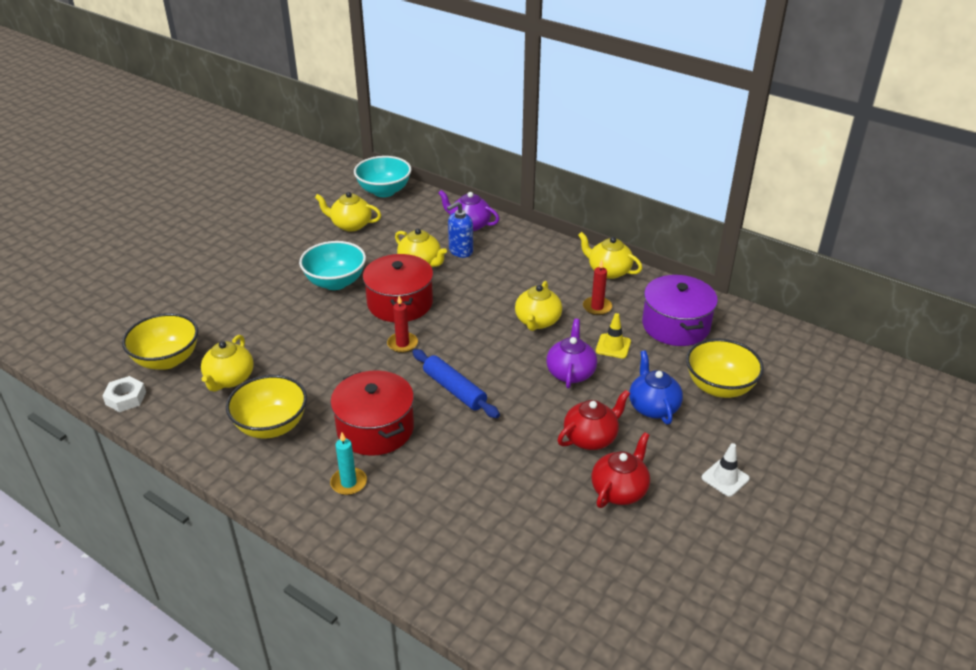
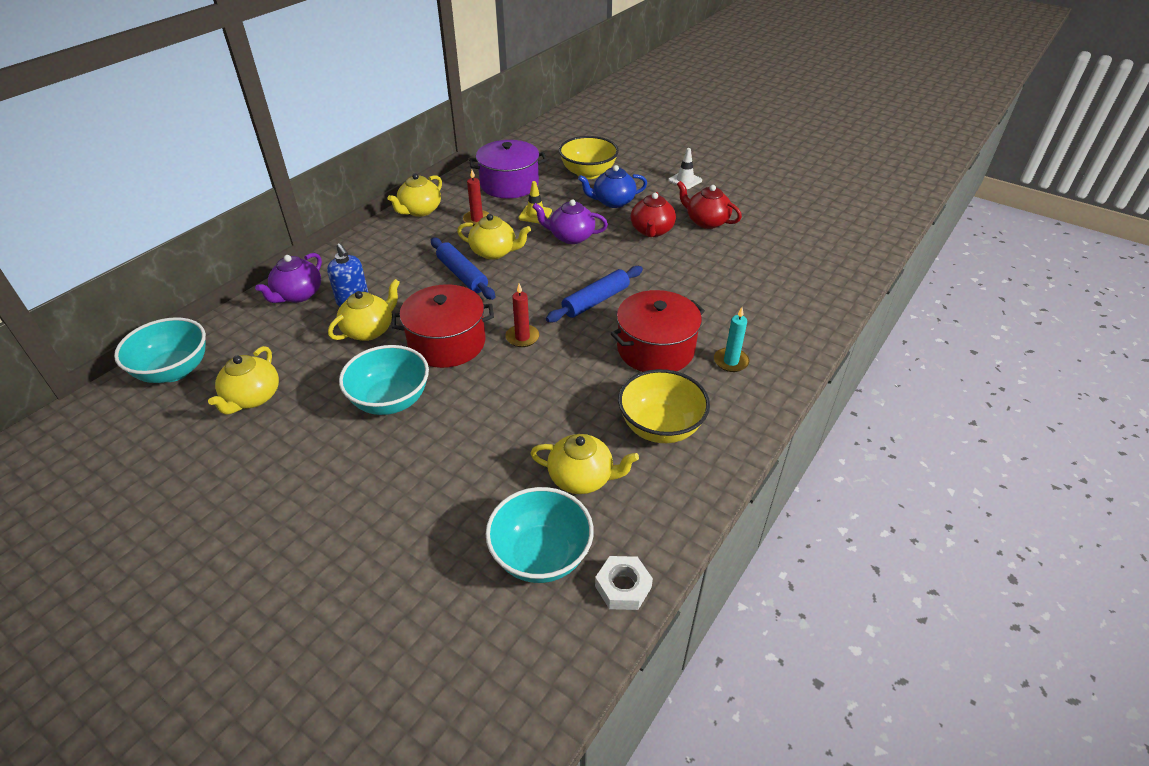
camera: 90 degrees left, 5 degrees up
yellow bowl [122,313,198,370] -> turquoise bowl [485,487,594,583]
red teapot [558,390,630,450] -> red teapot turned 135 degrees counterclockwise [631,192,676,237]
none -> blue rolling pin [431,237,495,300]

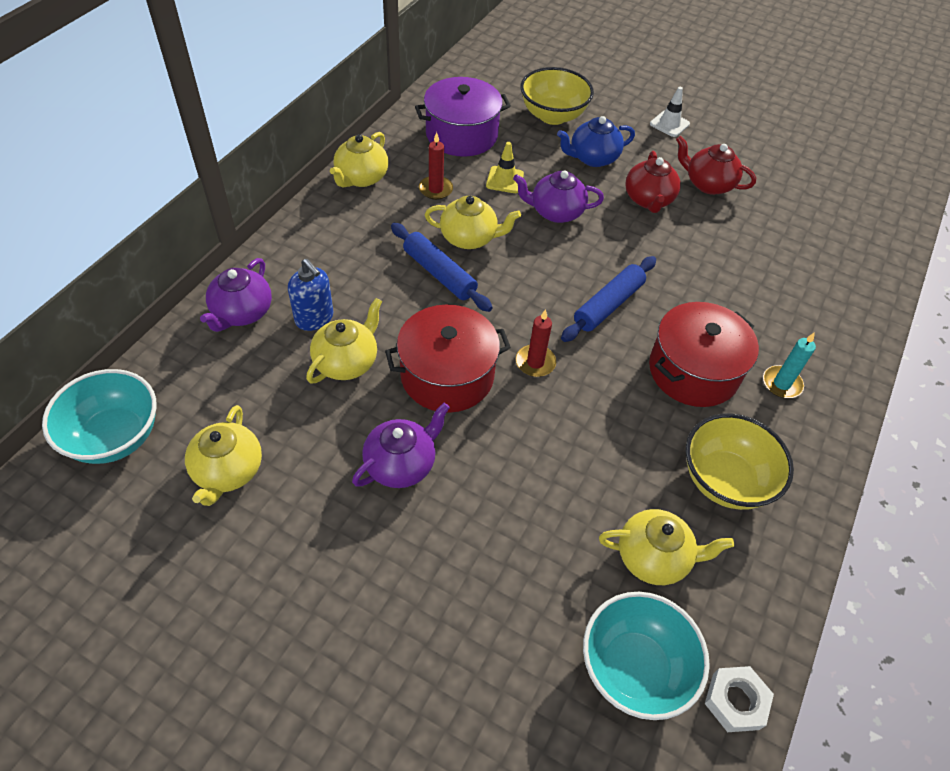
camera: 10 degrees left, 10 degrees up
turquoise bowl [339,345,429,415] -> purple teapot [352,403,450,488]

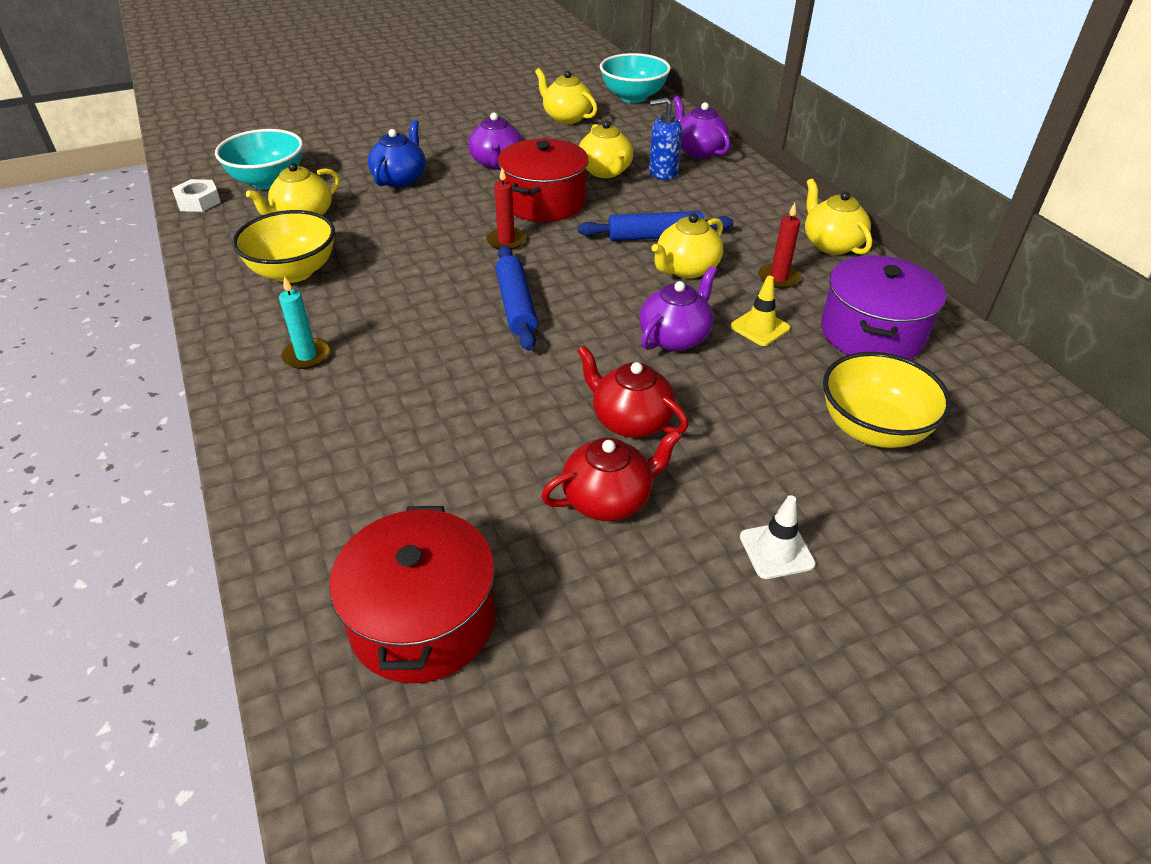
camera: 130 degrees right, 10 degrees down
blue teapot [557,116,635,167] -> blue teapot moved to [368,120,426,188]
red pot [649,302,759,407] -> red pot moved to [329,506,495,683]

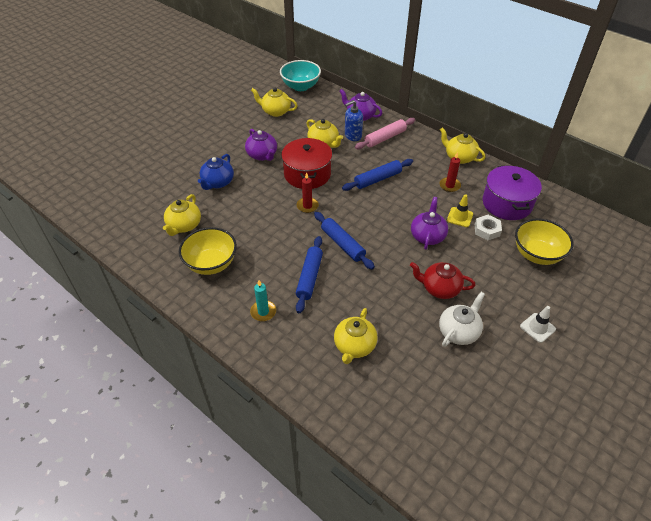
camera: 25 degrees left, 5 degrees up
white nut [172,179,221,212] -> white nut moved to [475,215,502,240]
turquoise bowl [215,129,303,190] -> none
red pot [329,506,495,683] -> none
blue teapot [368,120,426,188] -> blue teapot turned 150 degrees counterclockwise [198,154,234,190]
red teapot [541,430,682,521] -> white teapot [439,292,485,347]
yellow teapot [651,213,723,278] -> yellow teapot moved to [334,308,378,364]
none -> blue rolling pin [296,236,323,313]
none -> pink rolling pin [355,118,415,150]

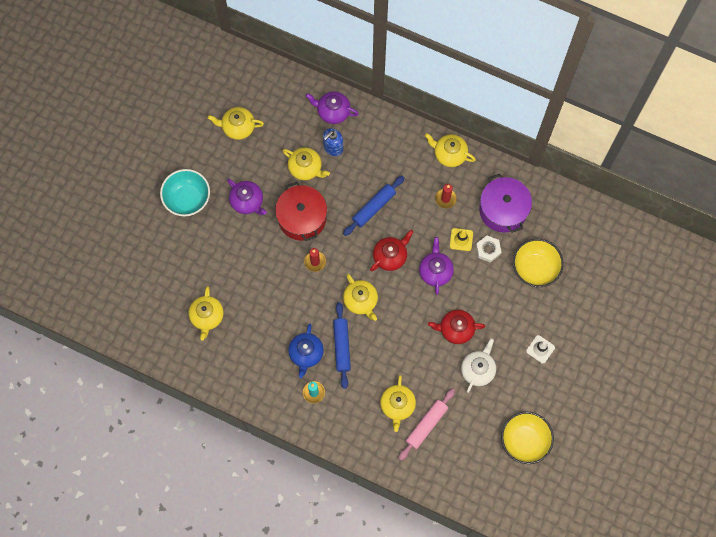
camera: 15 degrees left, 25 degrees up
yellow bowl [179,227,237,275] -> yellow bowl moved to [501,412,554,464]
blue teapot [198,154,234,190] -> blue teapot moved to [288,324,324,378]
turquoise bowl [280,60,321,91] -> turquoise bowl moved to [160,169,210,216]
blue rolling pin [314,212,375,270] -> yellow teapot [343,274,378,321]
pink rolling pin [355,118,415,150] -> pink rolling pin moved to [398,389,455,461]
none -> red teapot [370,230,413,271]

